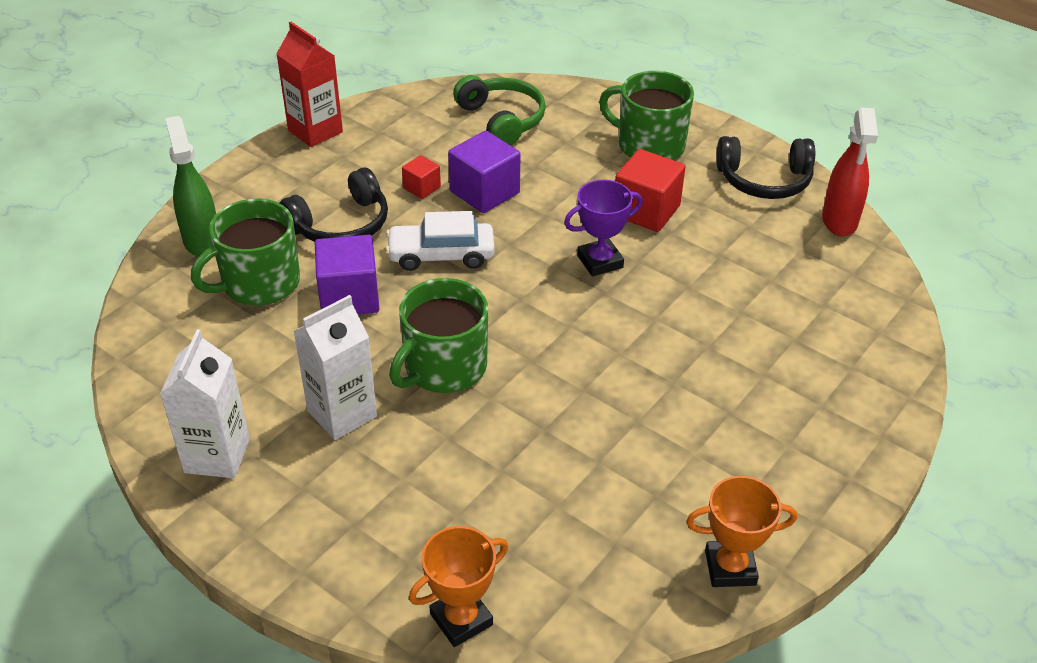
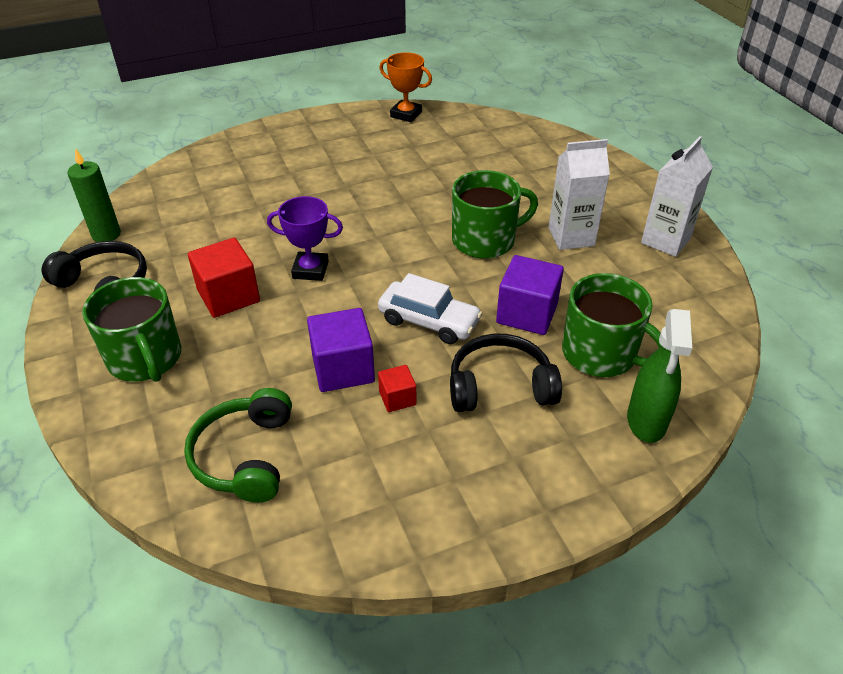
camera: 150 degrees left, 0 degrees up
green mug [191,199,300,306] -> green mug turned 45 degrees clockwise [562,273,661,377]
red carton [276,22,343,147] -> none
orange trophy [409,526,508,647] -> none
red spray bottle [822,107,878,236] -> green candle [67,148,121,242]

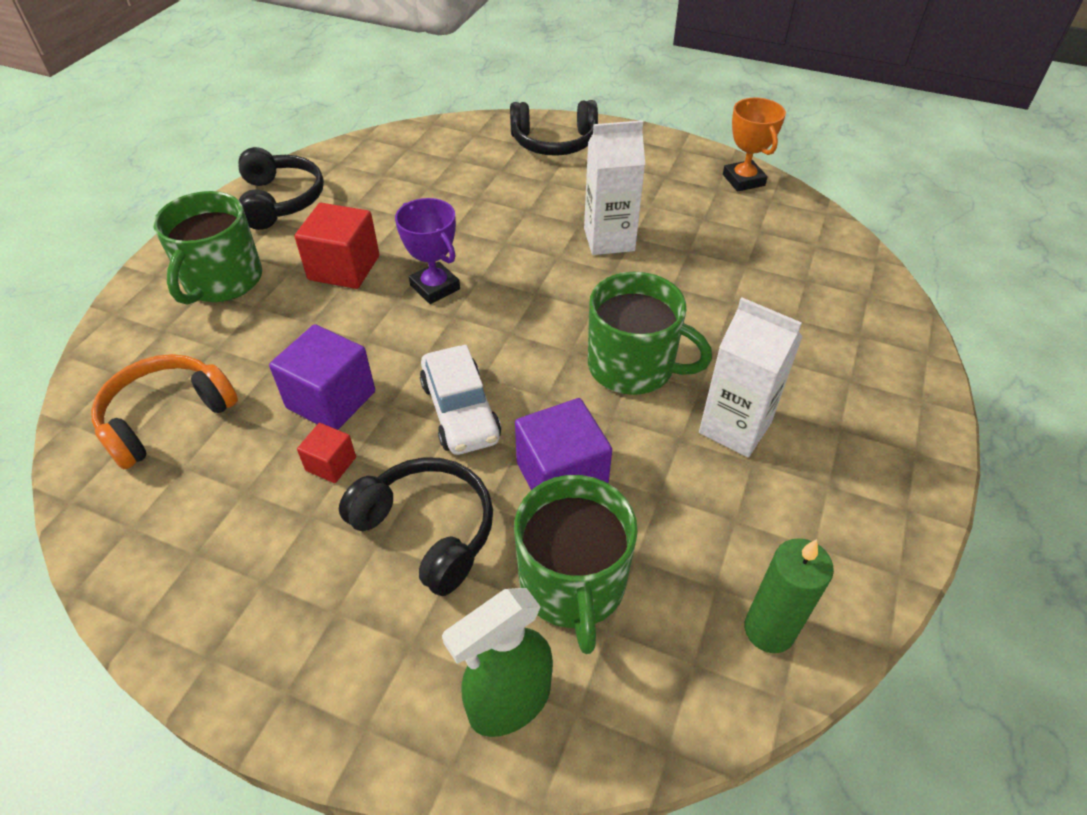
camera: 45 degrees right, 5 degrees up
green candle [67,148,121,242] -> green candle moved to [745,538,834,653]
green headphones [184,388,292,503] -> orange headphones [91,354,238,469]
white carton [641,136,713,257] -> white carton moved to [584,120,645,255]
none -> black headphones [510,100,598,156]

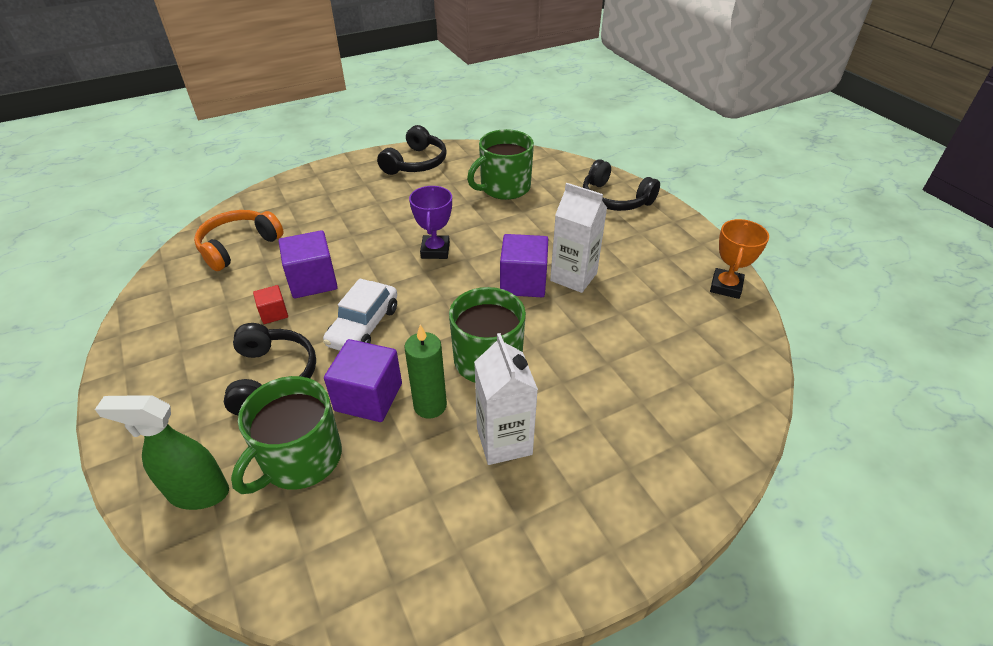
camera: 40 degrees right, 5 degrees down
orange headphones [91,354,238,469] -> orange headphones turned 45 degrees counterclockwise [194,210,284,271]
green mug [153,191,262,305] -> green mug moved to [467,129,534,200]
red cube [295,203,379,289] -> none
green candle [745,538,834,653] -> green candle moved to [404,325,447,419]
none -> purple cube [500,234,548,297]

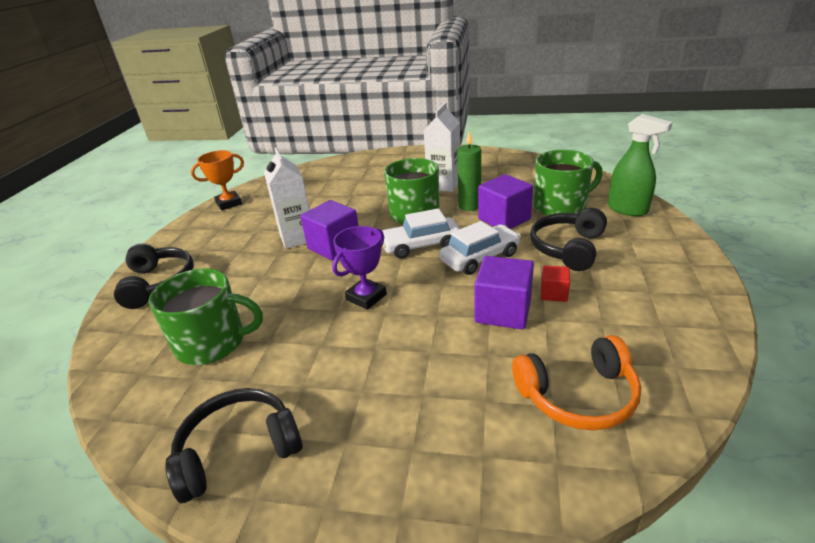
camera: 140 degrees left, 10 degrees down
none -> white car [383,208,460,258]

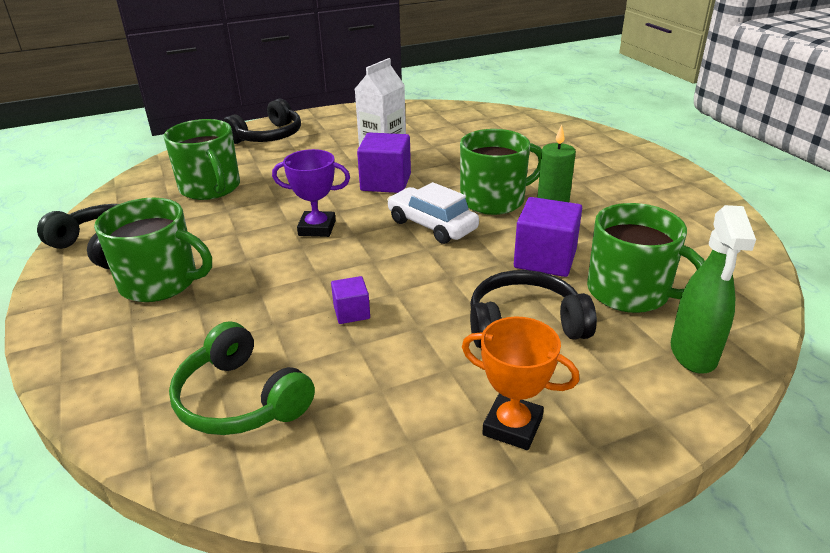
camera: 55 degrees right, 0 degrees up
orange trophy [191,150,244,211] -> orange trophy moved to [462,316,579,450]
white carton [423,102,460,192] -> none
white car [439,221,521,275] -> none
purple cube [474,256,534,329] -> purple cube [331,276,370,324], size x0.53
orange headphones [512,335,641,430] -> green headphones [169,321,315,435]
red cube [541,265,570,302] -> none
none -> green mug [94,198,212,302]

